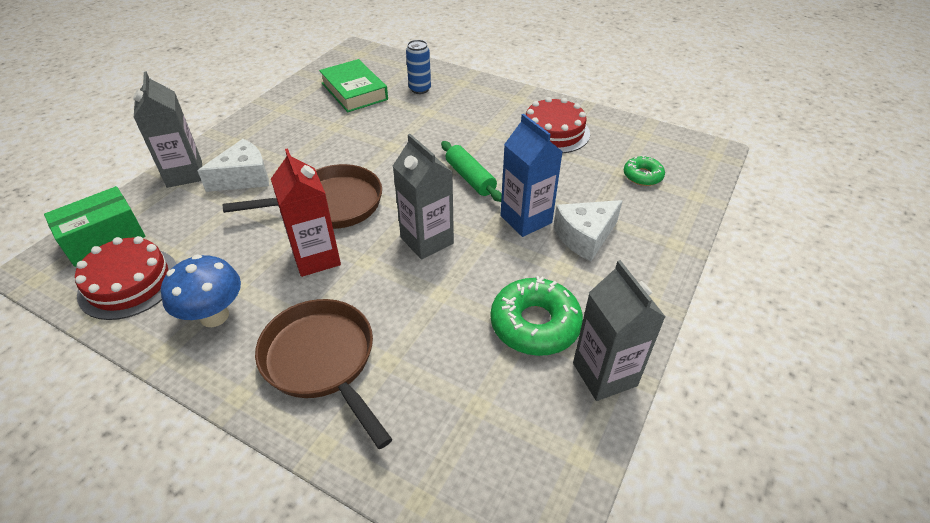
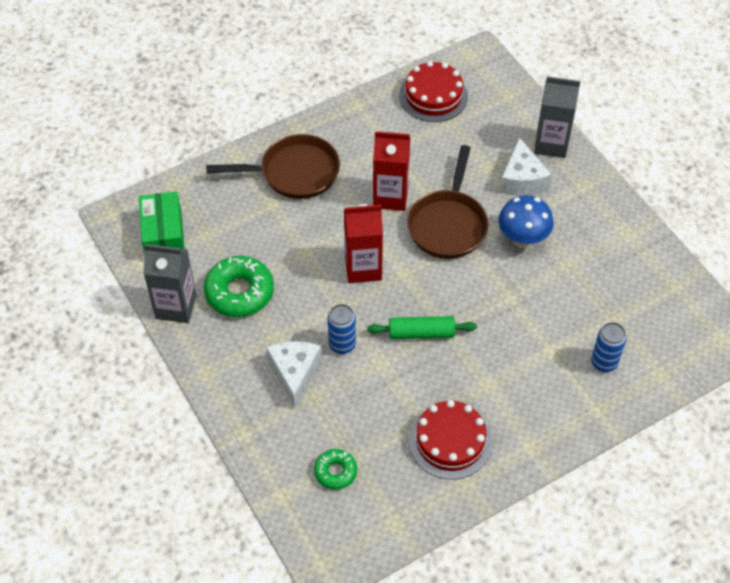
camera: 120 degrees right, 10 degrees up
green box [44,186,146,267] -> green box moved to [139,192,185,253]
blue mushroom [161,255,241,327] -> blue mushroom moved to [498,195,554,248]
green book [319,59,388,112] -> none
grey carton [393,134,454,260] -> red carton [344,204,383,283]
blue carton [500,114,563,237] -> blue can [328,304,356,354]

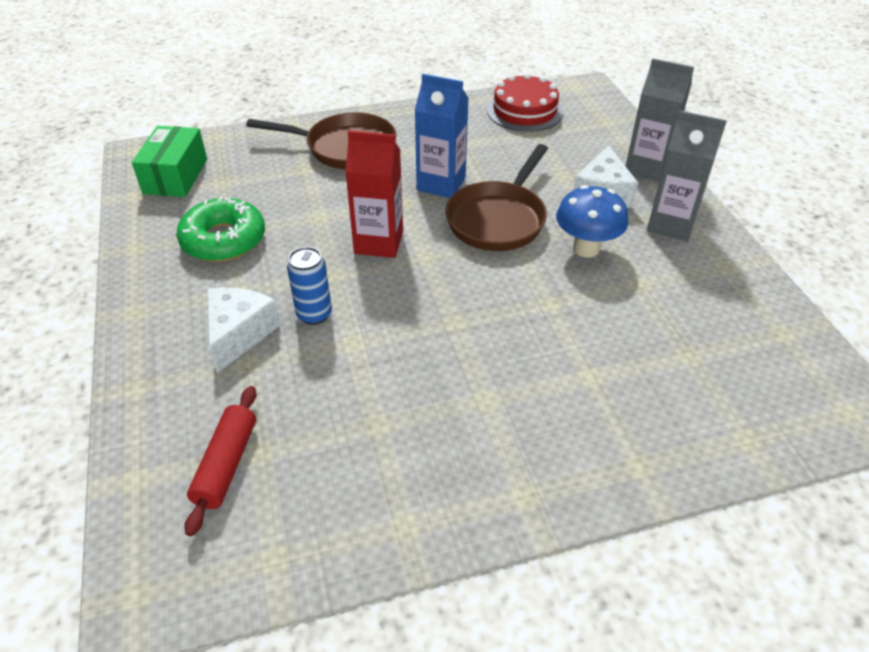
camera: 15 degrees right, 10 degrees down
grey carton [143,244,197,323] -> grey carton moved to [647,111,727,241]
green donut [314,449,357,490] -> red rolling pin [185,386,256,536]
green rolling pin [367,316,477,339] -> none
red carton [373,131,410,211] -> blue carton [415,74,469,198]
red cake [409,400,492,479] -> none
blue can [591,322,627,372] -> none

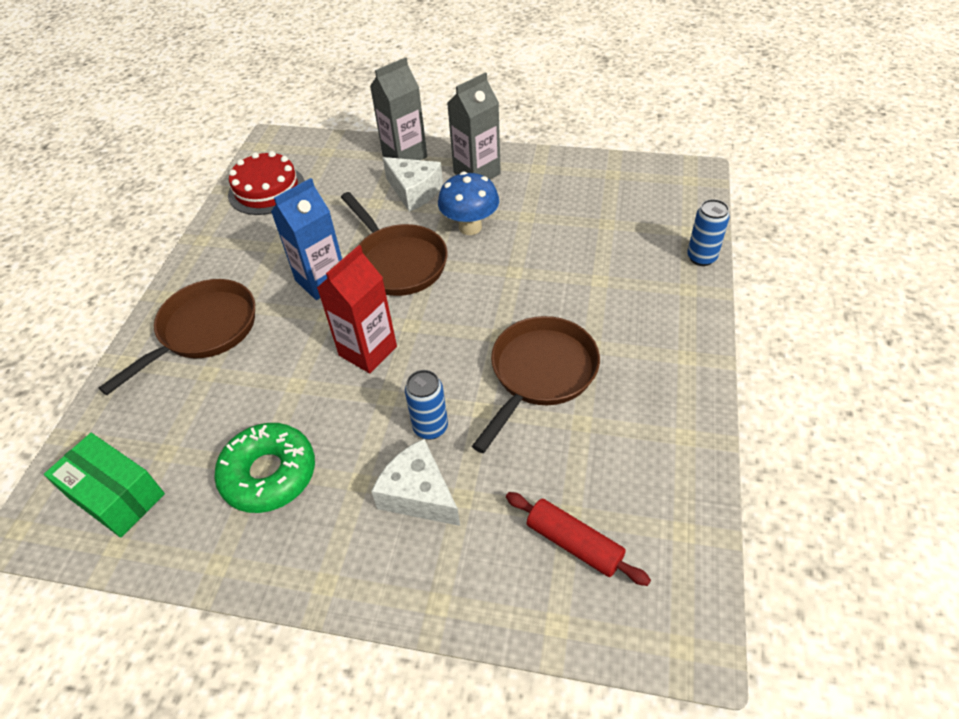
camera: 60 degrees left, 5 degrees up
none -> brown pan [472,316,600,453]
none -> blue can [687,199,730,266]

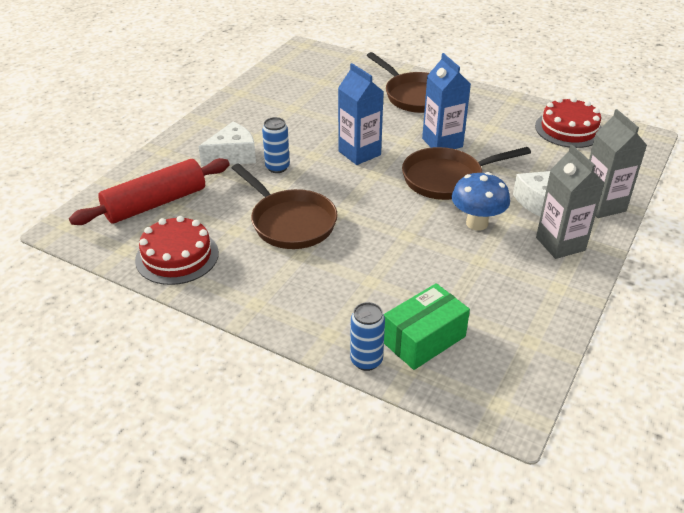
camera: 105 degrees right, 10 degrees down
green box [44,433,165,537] -> green box moved to [383,283,470,370]
green donut [214,423,315,513] -> none
red carton [317,245,397,373] -> blue carton [338,63,384,165]
red rolling pin [506,492,651,586] -> red rolling pin [69,158,230,225], size x1.61
none -> red cake [135,216,219,285]

